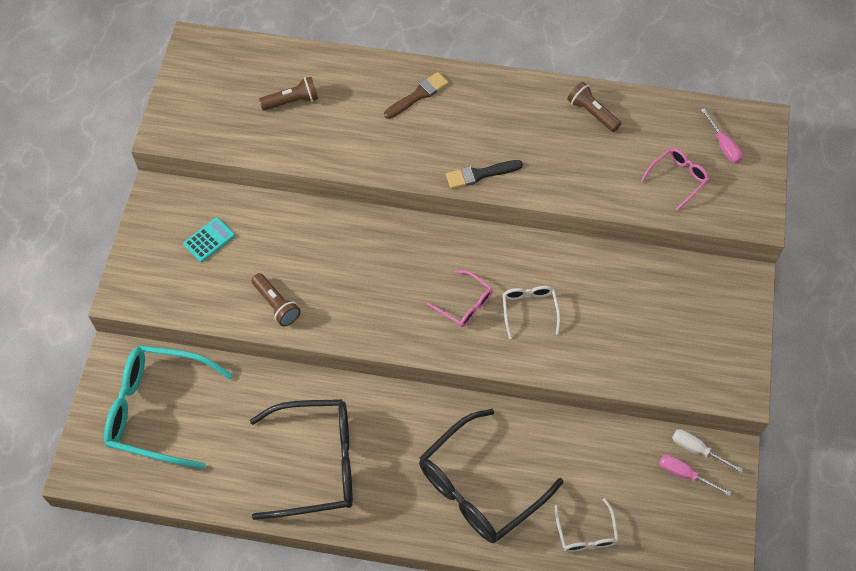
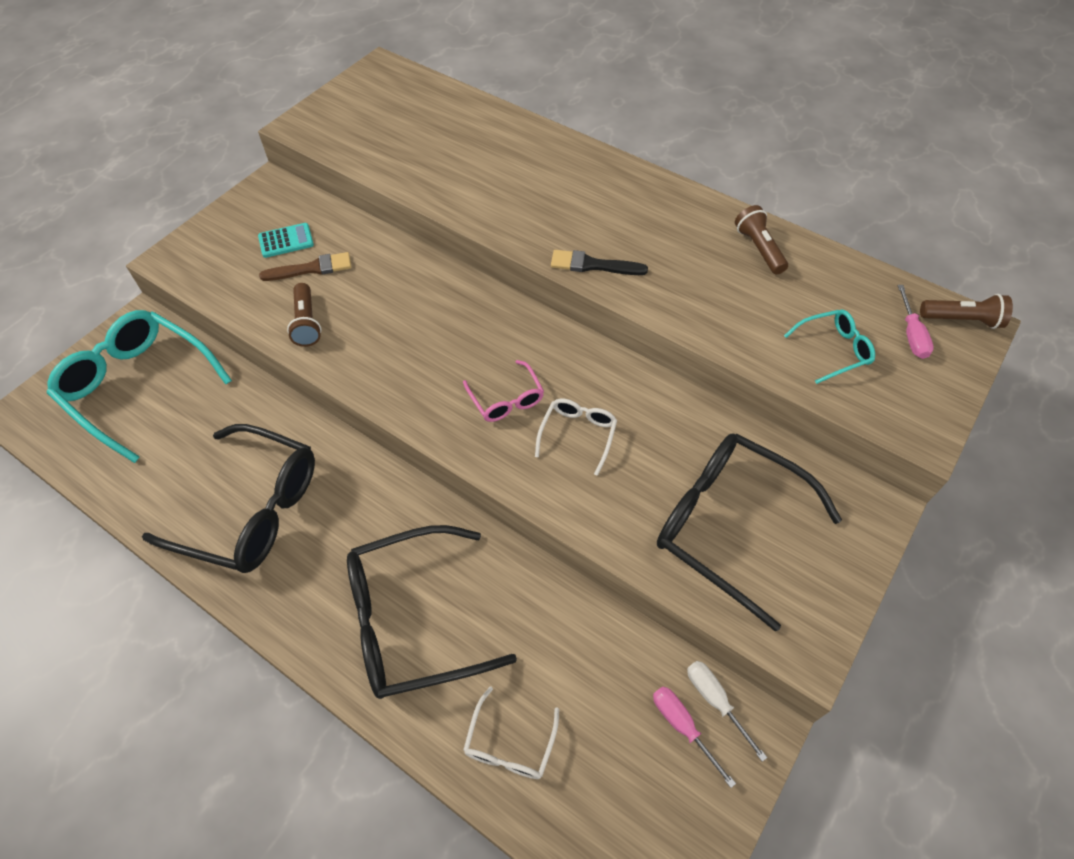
camera: 25 degrees right, 5 degrees down
brown flashlight [259,77,318,111] -> brown flashlight moved to [920,294,1013,329]
brown brush [384,72,449,119] -> brown brush moved to [259,252,351,281]
pink glasses [641,148,709,210] -> turquoise glasses [784,310,875,384]
none -> black glasses [657,433,842,631]

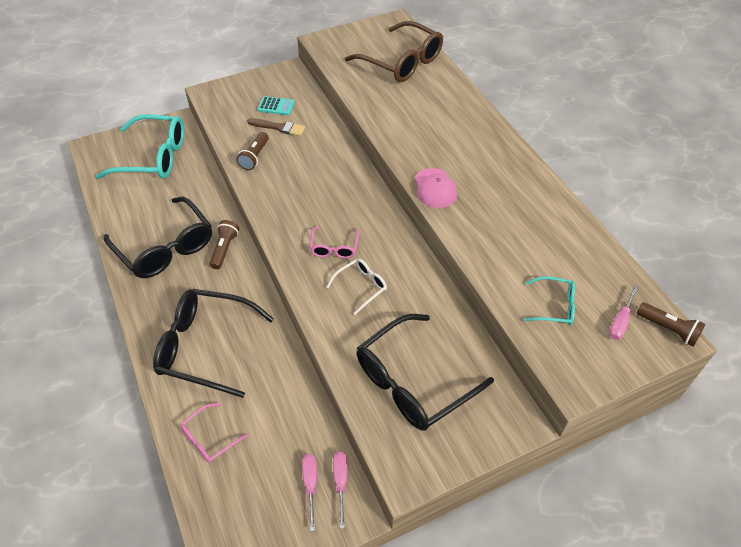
camera: 30 degrees right, 5 degrees down
turquoise glasses [47,310,232,463] -> turquoise glasses turned 120 degrees clockwise [96,114,184,179]
white glasses [463,686,559,779] -> pink glasses [180,403,248,463]
black brush [551,250,648,275] -> pink cap [415,168,457,208]
black glasses [657,433,842,631] -> black glasses turned 105 degrees counterclockwise [357,314,494,431]
white screwdriver [687,661,767,762] -> pink screwdriver [333,452,348,529]
brown flashlight [735,205,788,275] -> brown flashlight moved to [209,220,239,269]
none -> brown glasses [345,21,443,82]

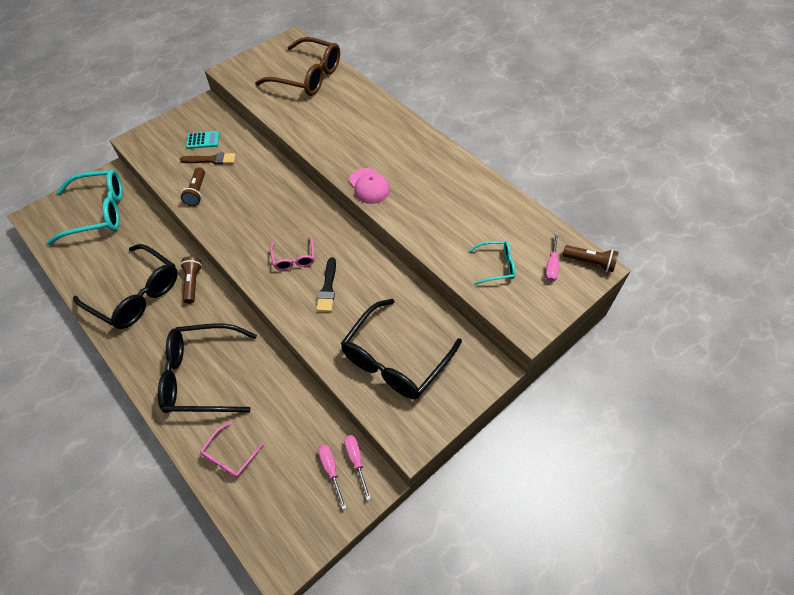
camera: 15 degrees left, 5 degrees up
white glasses [327,259,387,315] -> black brush [316,257,336,312]

